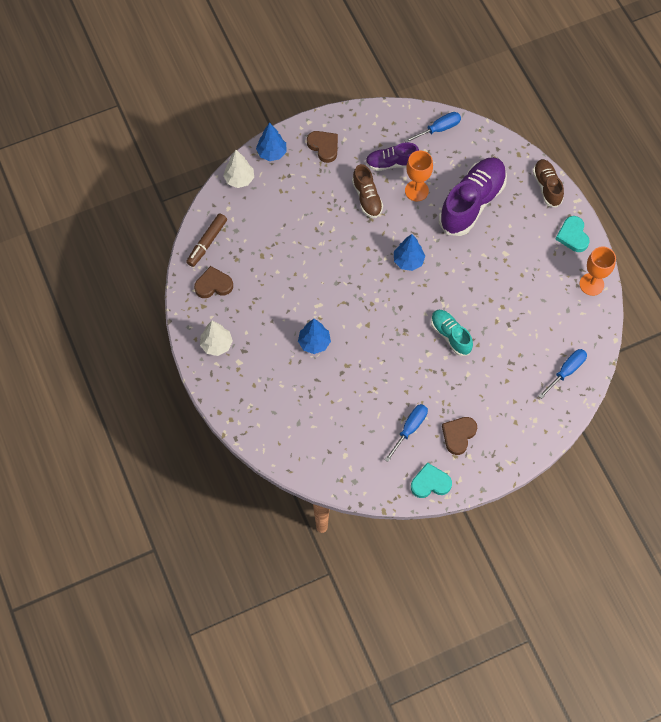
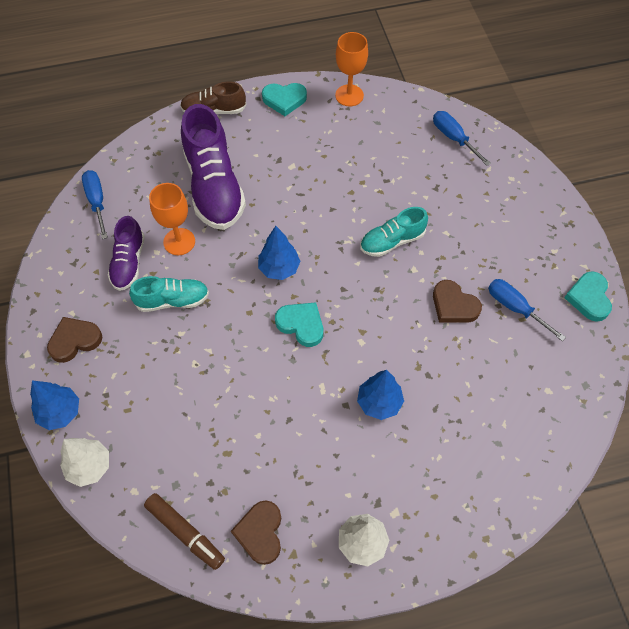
camera: 80 degrees left, 5 degrees down
brown shoe [352,164,383,218] -> turquoise shoe [129,276,209,312]
purple shoe [439,157,507,236] -> purple shoe turned 150 degrees counterclockwise [181,104,246,230]
brown heart [442,417,477,455] -> brown heart moved to [433,280,482,323]
none -> turquoise heart [275,302,323,347]

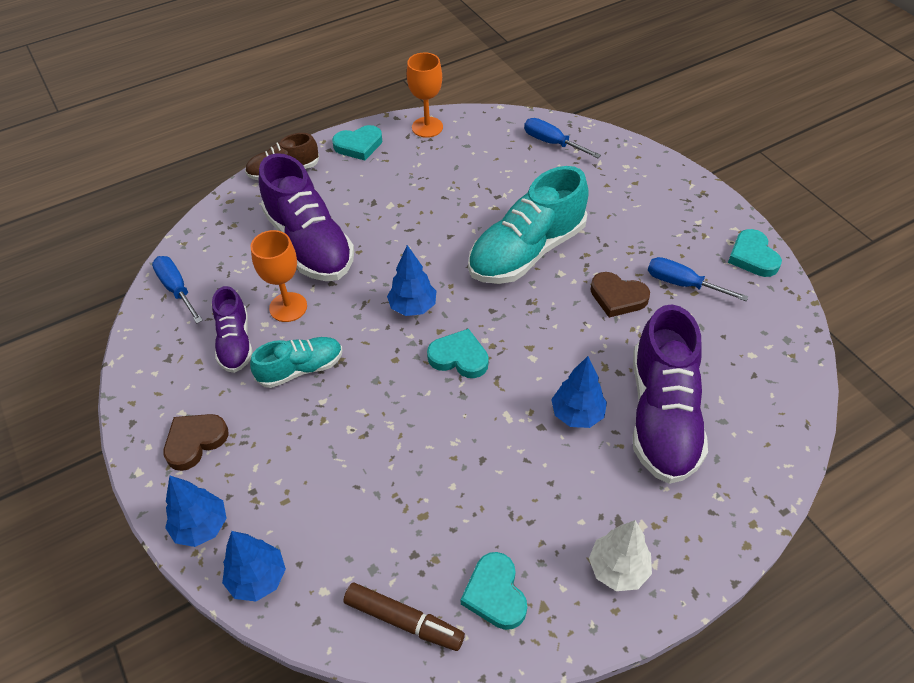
camera: 15 degrees left, 10 degrees down
white tree [60,438,109,487] -> blue tree [222,531,286,601]
brown heart [231,500,281,565] -> turquoise heart [461,552,527,630]
turquoise shoe [360,207,428,257] -> turquoise shoe [468,166,589,284], size x1.80
none -> purple shoe [633,304,708,484]

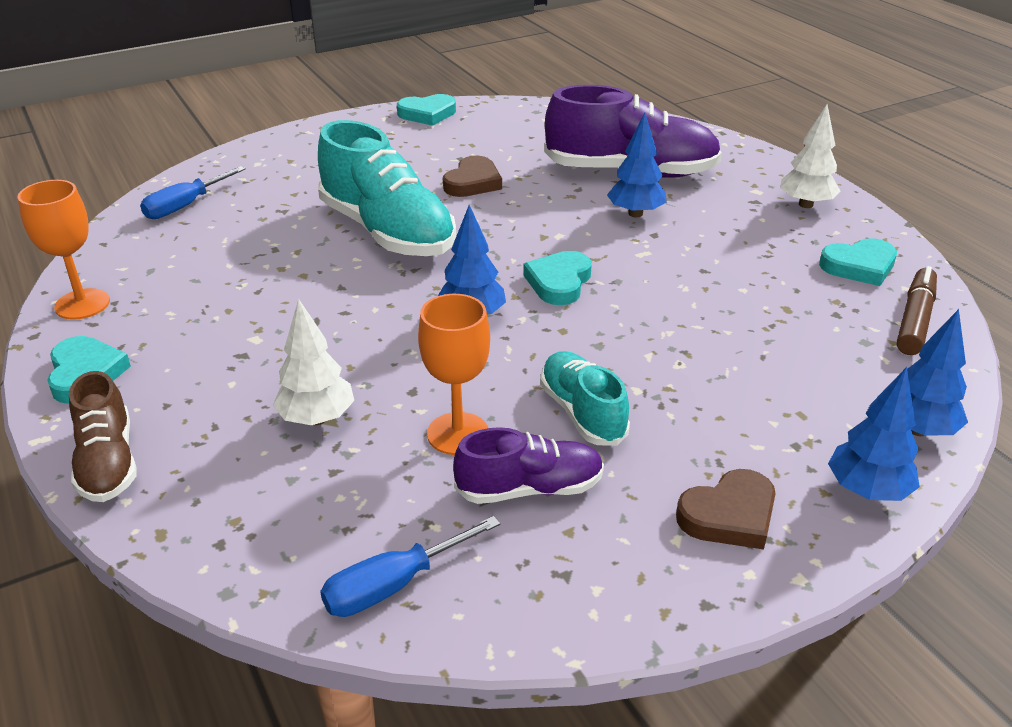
camera: 90 degrees left, 15 degrees down
brown heart [163,414,229,471] -> brown heart turned 75 degrees counterclockwise [676,469,776,550]
purple shoe [259,153,354,281] -> white tree [273,299,354,425]
blue screwdriver [648,257,748,301] -> none

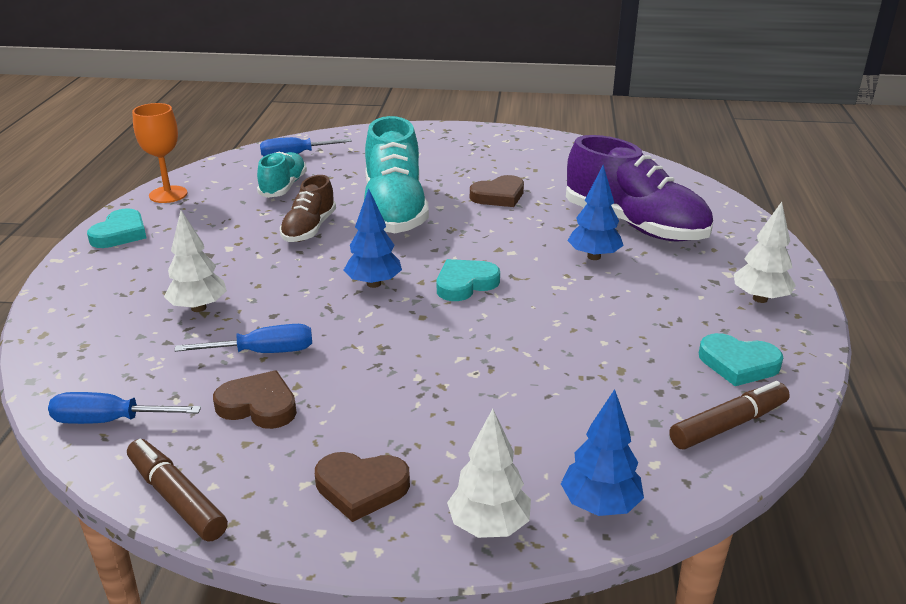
camera: 35 degrees right, 5 degrees down
brown shoe [69,371,136,502] -> brown shoe moved to [280,175,336,242]
turquoise heart [397,94,456,126] -> none
orange goblet [418,294,490,455] -> blue screwdriver [174,324,312,353]
purple shoe [453,427,604,504] -> brown heart [213,370,297,429]
turquoise shoe [540,351,630,446] -> turquoise shoe moved to [257,152,307,198]
blue tree [828,367,920,501] -> white tree [447,409,531,538]
none -> brown marker [127,439,228,541]

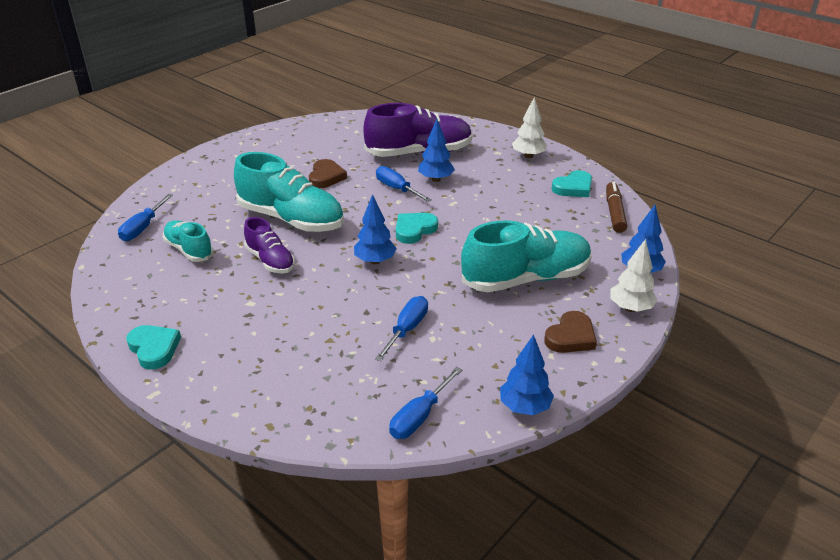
camera: 55 degrees left, 5 degrees up
brown marker [127,439,228,541] -> blue tree [500,334,554,415]
orange goblet [132,103,187,203] -> none
white tree [164,210,227,312] -> none
brown heart [213,370,297,429] -> none
brown shoe [280,175,336,242] -> purple shoe [244,217,295,273]
turquoise heart [437,259,500,301] -> turquoise heart turned 45 degrees clockwise [396,213,438,244]
none -> blue screwdriver [376,166,431,202]
none -> turquoise shoe [461,221,592,292]

